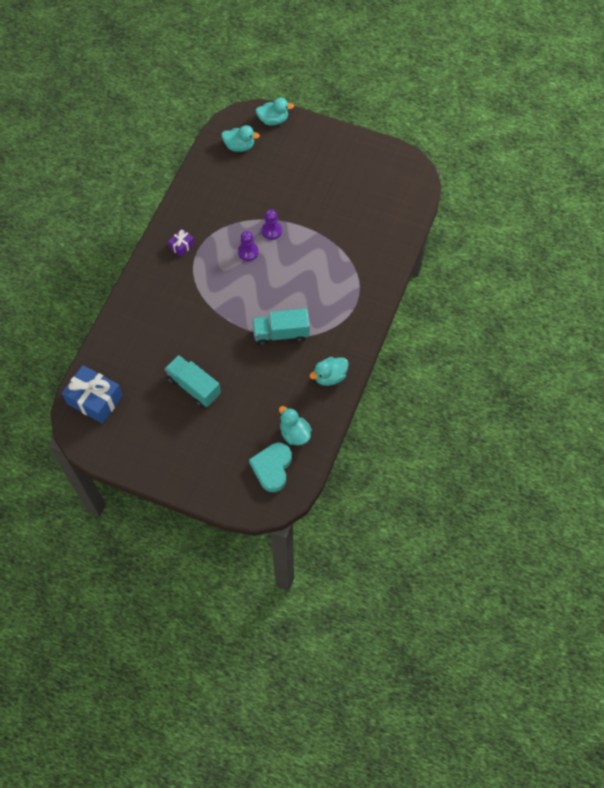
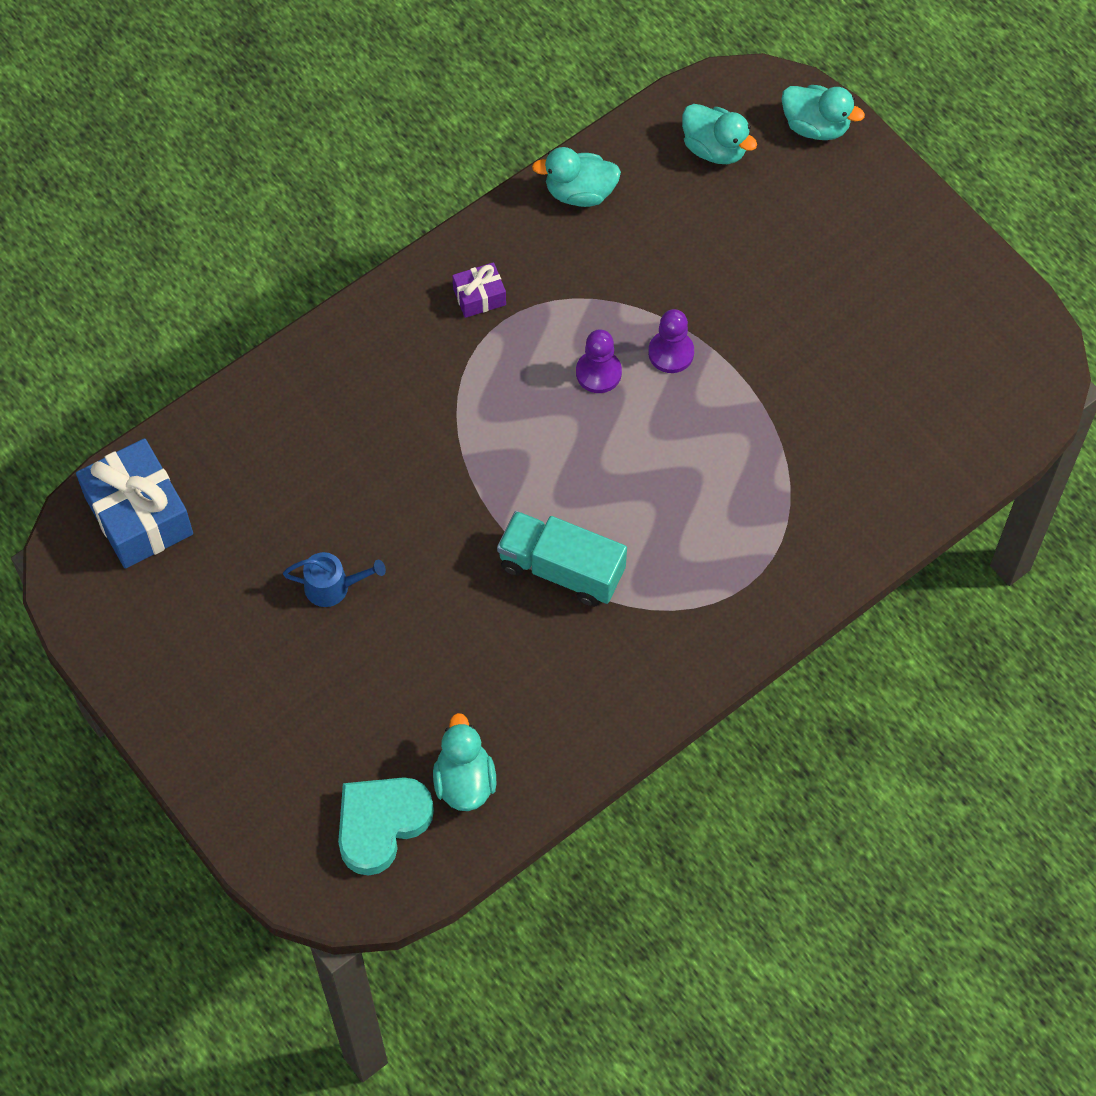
camera: 30 degrees right, 0 degrees up
turquoise truck [165,355,221,407] -> blue watering can [283,552,386,607]
turquoise duck [309,357,349,386] -> turquoise duck moved to [532,147,621,207]

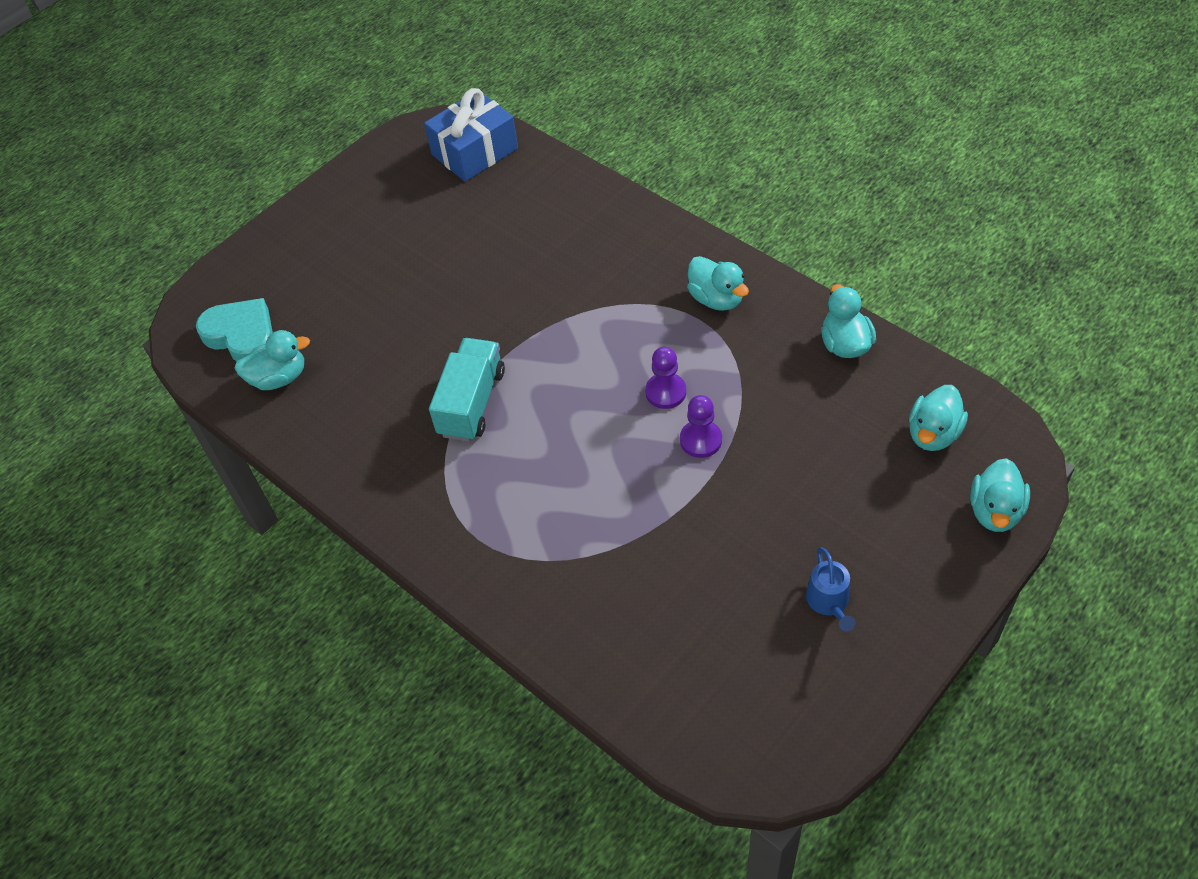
camera: 85 degrees right, 10 degrees down
blue watering can [283,552,386,607] -> blue watering can moved to [806,547,856,632]
purple gift [452,262,506,318] -> turquoise duck [687,256,749,311]

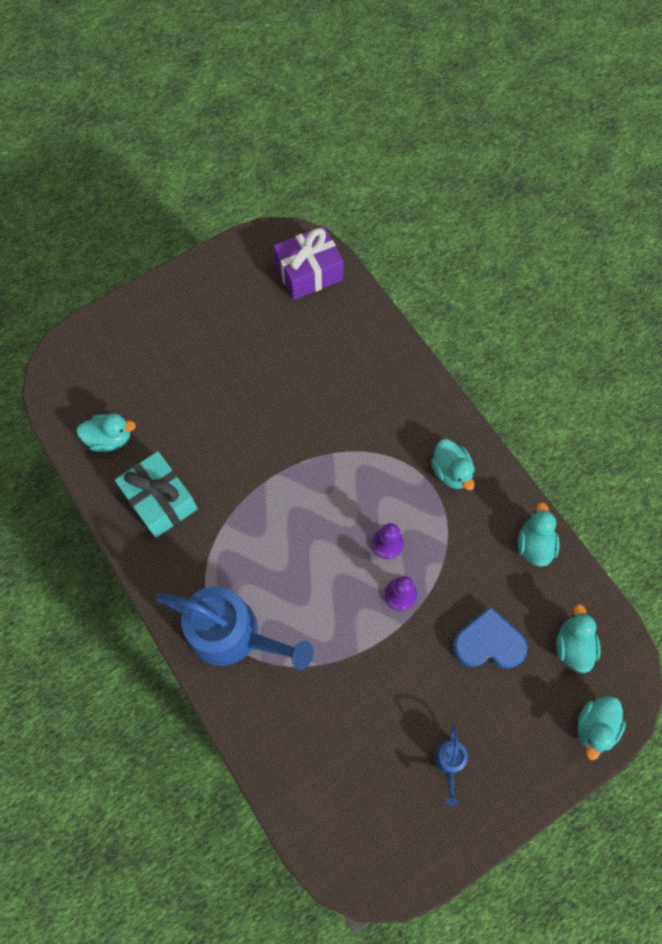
camera: 10 degrees right, 15 degrees up
turquoise heart [196,298,273,362] -> none
blue gift [424,88,518,182] -> purple gift [273,226,344,300]
turquoise truck [429,338,505,441] -> none
turquoise duck [909,385,968,451] -> turquoise duck turned 135 degrees clockwise [556,604,601,673]
none -> turquoise gift [115,451,198,538]
none -> blue watering can [155,586,313,670]
none -> blue heart [452,606,528,669]

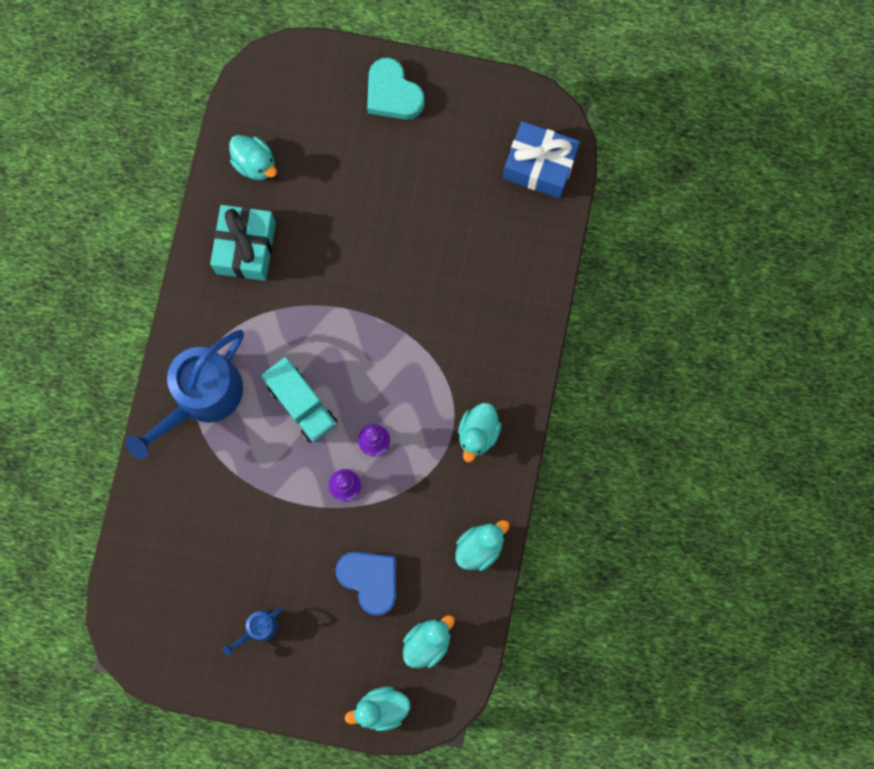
camera: 45 degrees right, 10 degrees up
blue watering can [155,586,313,670] -> blue watering can turned 60 degrees clockwise [125,330,244,459]
purple gift [273,226,344,300] -> blue gift [503,121,580,198]
none -> turquoise truck [261,357,337,443]
none -> turquoise heart [367,58,424,120]

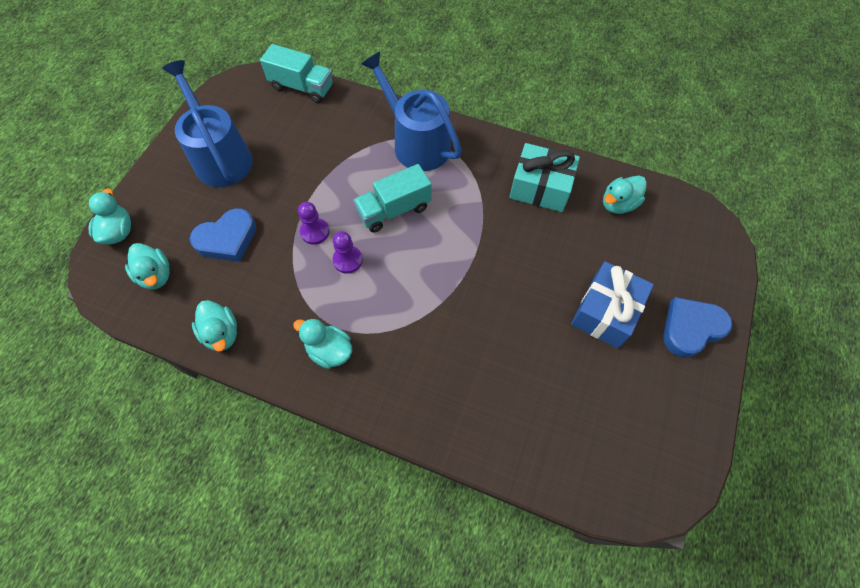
camera: 100 degrees right, 15 degrees down
blue watering can [222,607,283,656] -> blue watering can [162,60,253,187], size x2.32
turquoise heart [367,58,424,120] -> blue heart [663,297,733,358]
blue gift [503,121,580,198] -> blue gift moved to [571,261,654,348]
none -> turquoise truck [260,44,333,103]

